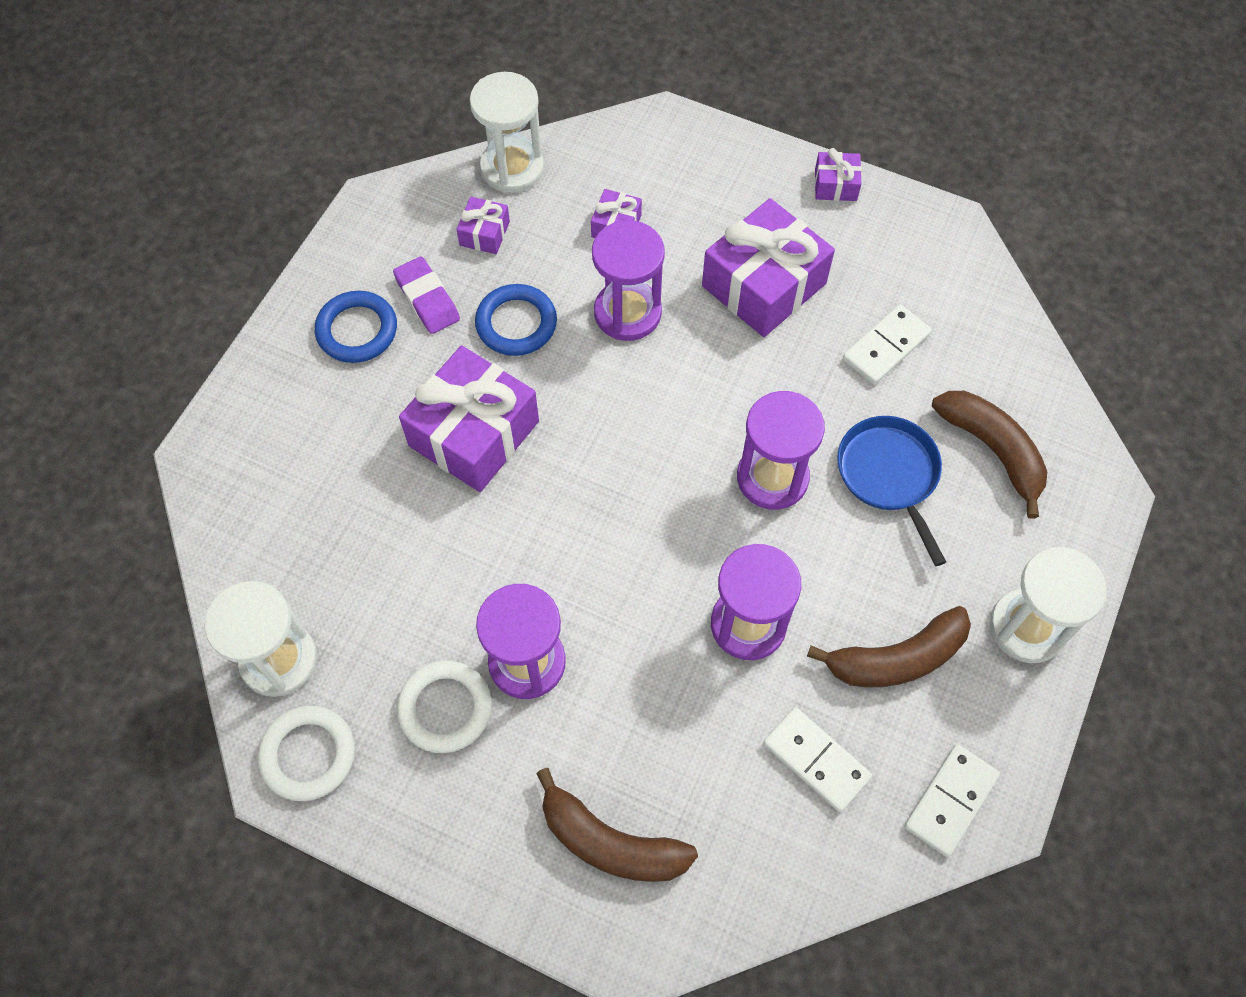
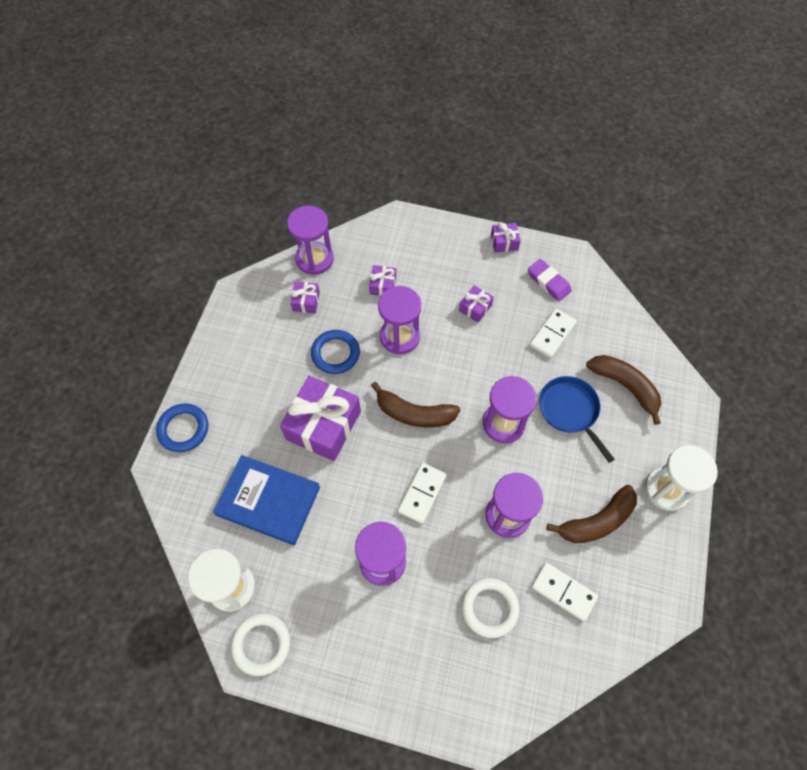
camera: 10 degrees left, 0 degrees up
blue ring [315,291,397,363] -> blue ring moved to [156,404,208,452]
purple eraser [393,256,460,334] -> purple eraser moved to [528,259,572,301]
white ring [397,661,492,753] -> white ring moved to [462,578,519,638]
white hourglass [470,72,544,193] -> purple hourglass [287,205,334,275]
brown banana [536,768,698,882] -> brown banana moved to [371,382,460,428]
purple gift [702,198,835,337] -> purple gift [459,285,494,323], size x0.47
white domino [904,744,1000,857] -> white domino moved to [398,463,447,524]
none -> blue book [213,455,320,545]

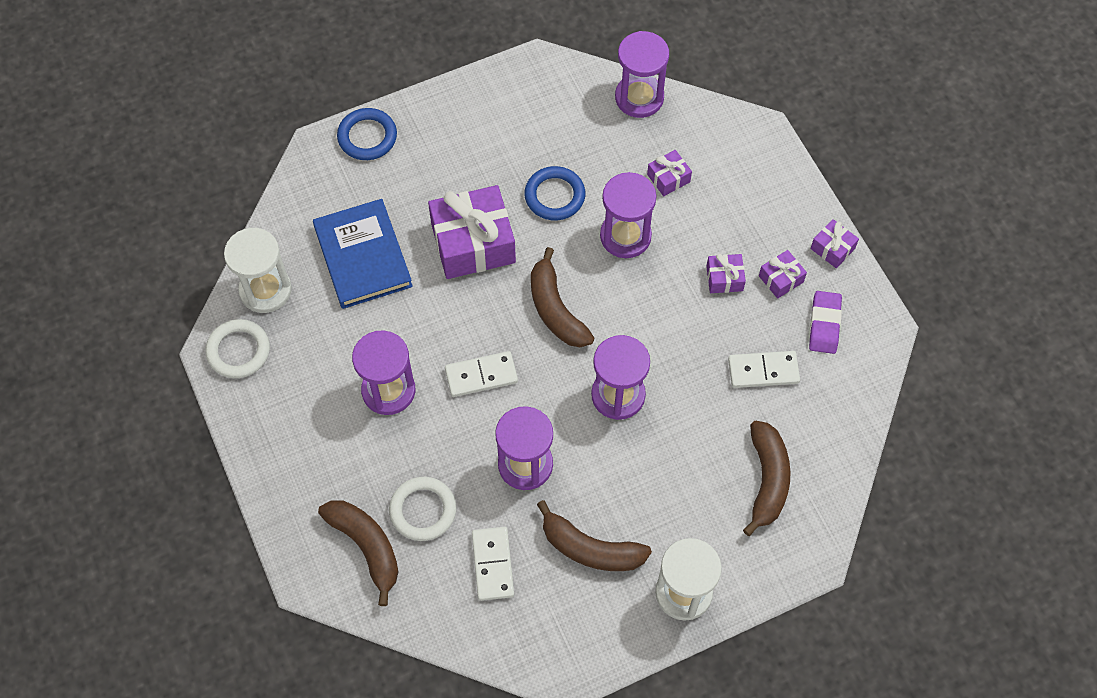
camera: 50 degrees right, 0 degrees up
purple gift [290,281,320,313] -> purple gift moved to [759,250,807,299]
blue pan [539,376,615,463] -> none
none -> brown banana [318,500,398,606]

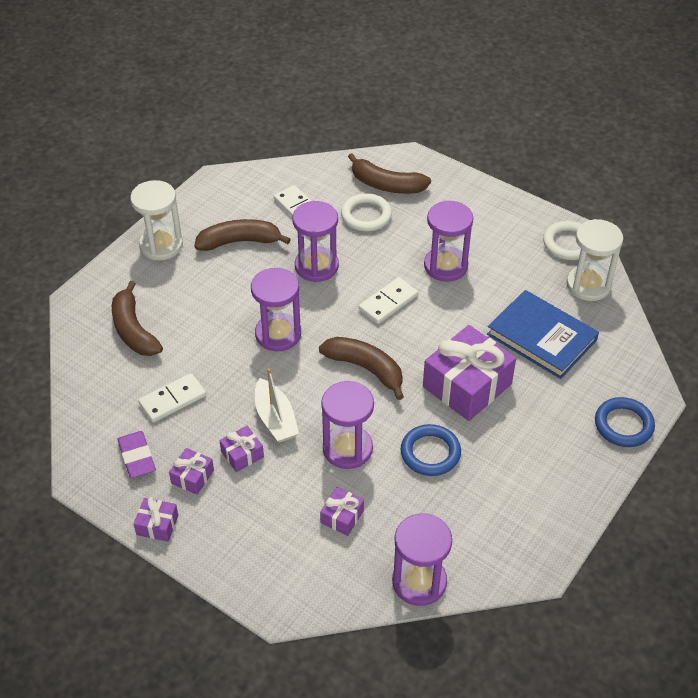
camera: 150 degrees right, 15 degrees down
none -> white boat [255,368,299,443]

